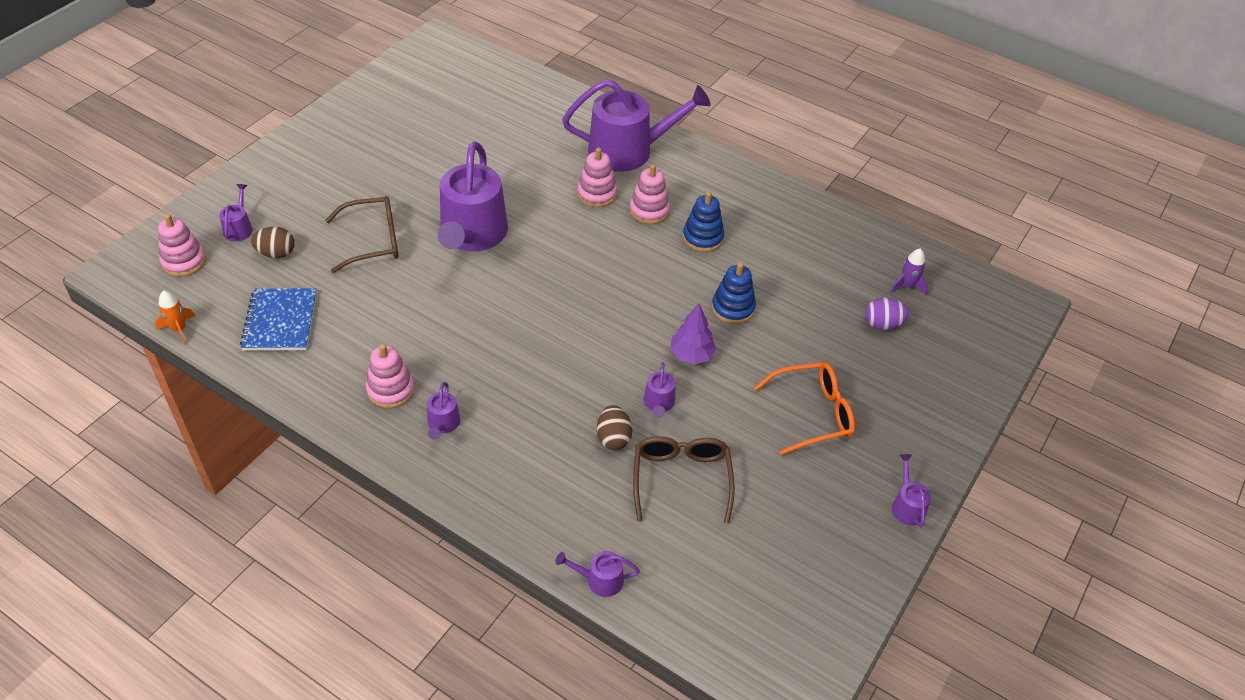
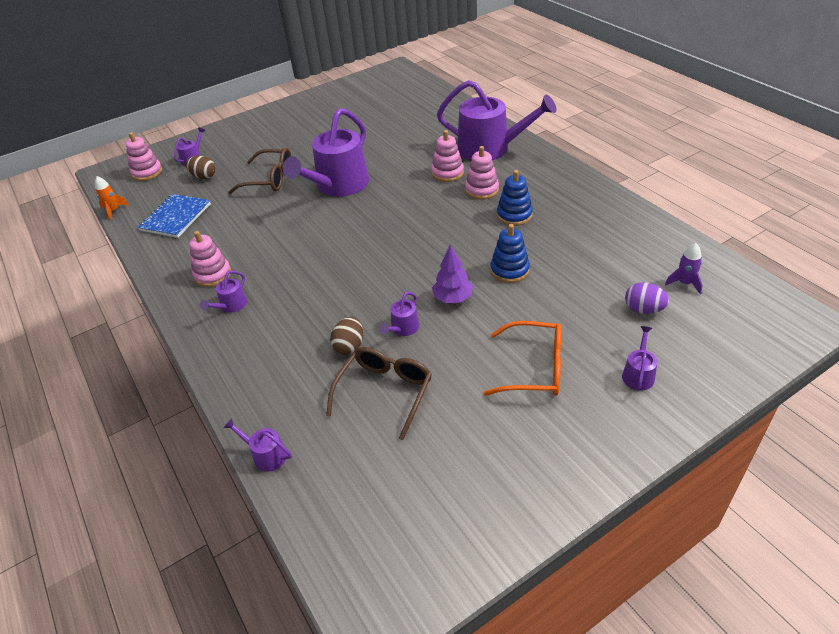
camera: 30 degrees right, 5 degrees down
purple watering can [892,454,931,528] -> purple watering can moved to [622,326,658,391]

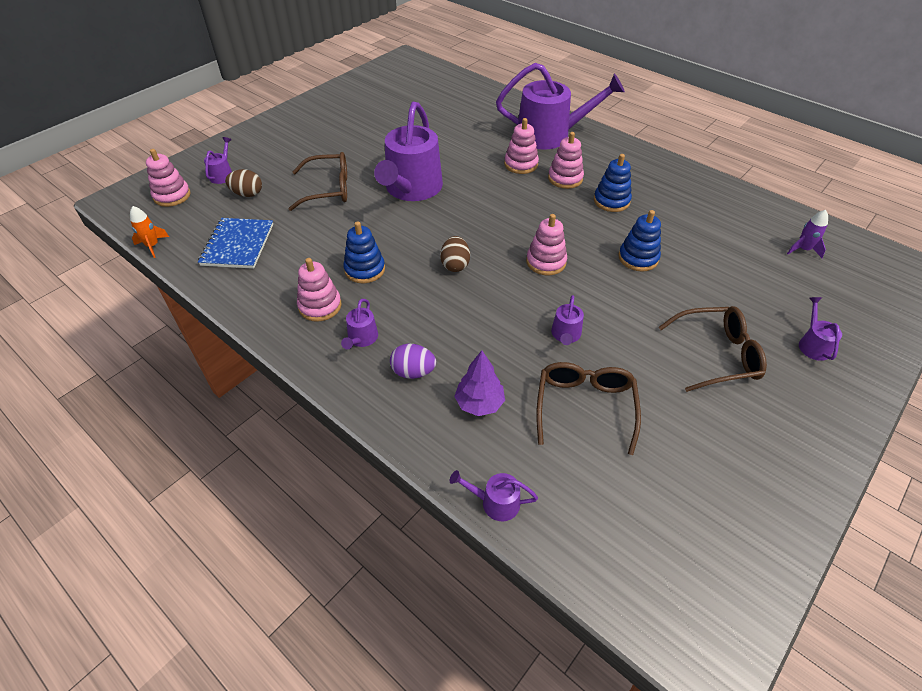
camera: 20 degrees left, 5 degrees up
brown egg [330,317,363,355] -> brown egg moved to [440,236,470,272]
purple tree [432,245,473,303] -> purple tree moved to [454,350,505,416]
orange glasses [483,321,561,396] -> brown glasses [659,306,767,392]
purple egg [625,282,669,314] -> purple egg moved to [390,344,436,379]
none -> blue stacking toy [343,221,385,283]
none -> pink stacking toy [526,214,567,275]

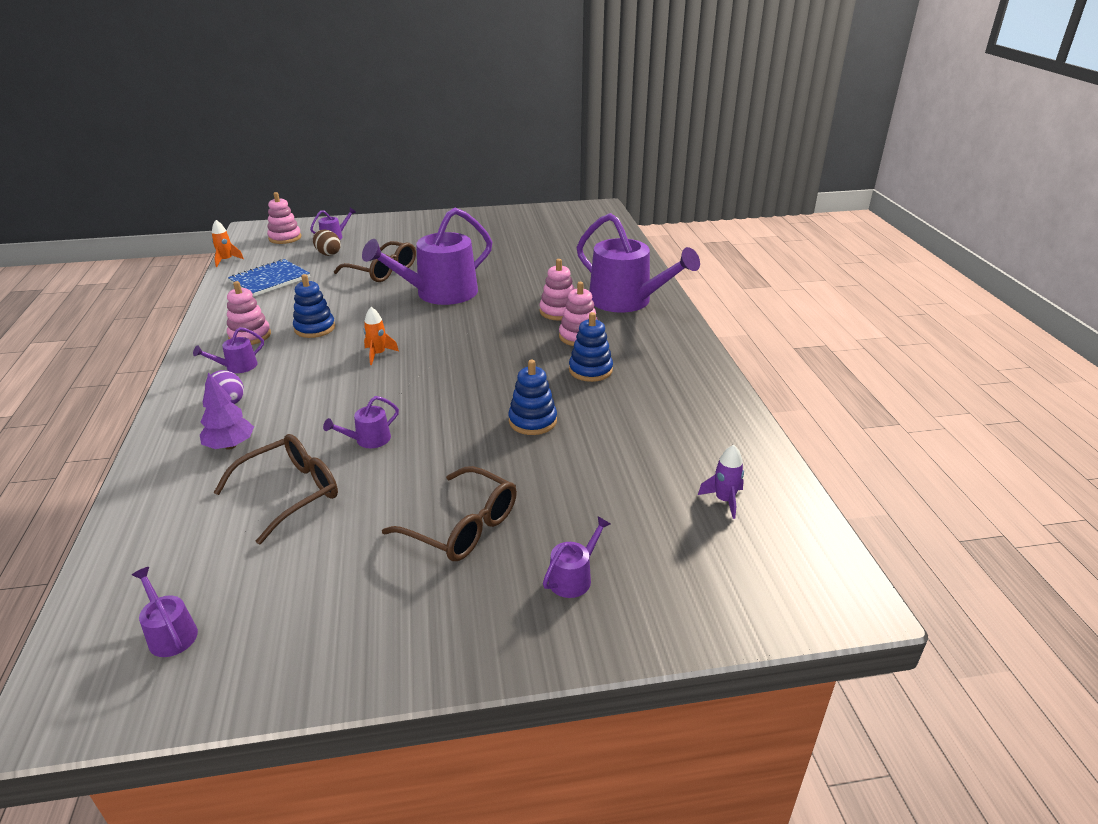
camera: 40 degrees right, 15 degrees down
brown egg [440,236,470,272] -> orange rocket [364,307,399,365]
purple watering can [450,470,538,521] -> purple watering can moved to [132,567,198,657]
pink stacking toy [526,214,567,275] -> none

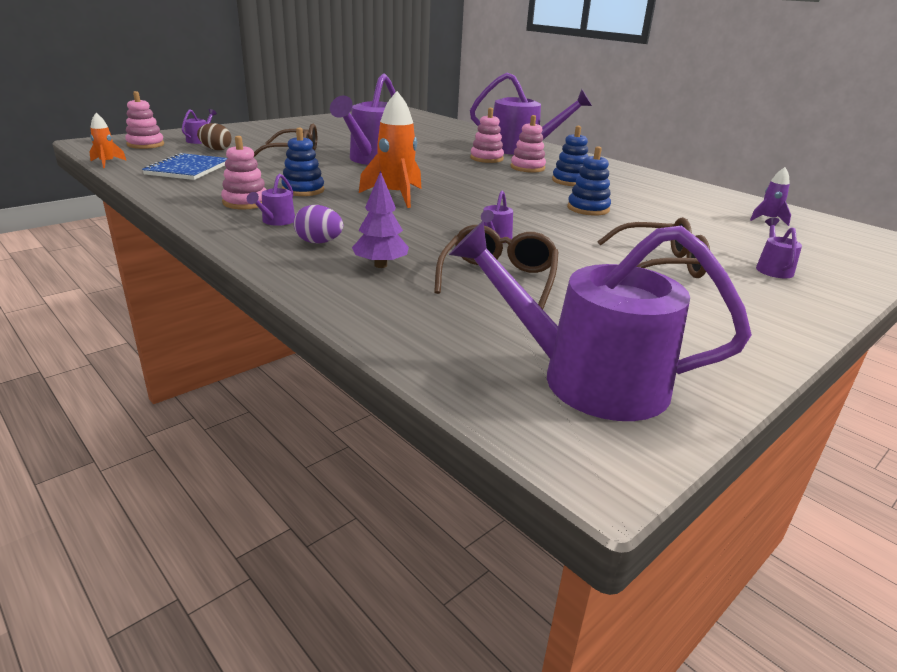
camera: 35 degrees left, 5 degrees down
purple watering can [132,567,198,657] -> purple watering can [449,221,752,421], size x2.40
orange rocket [364,307,399,365] -> orange rocket [359,91,421,208], size x1.89

